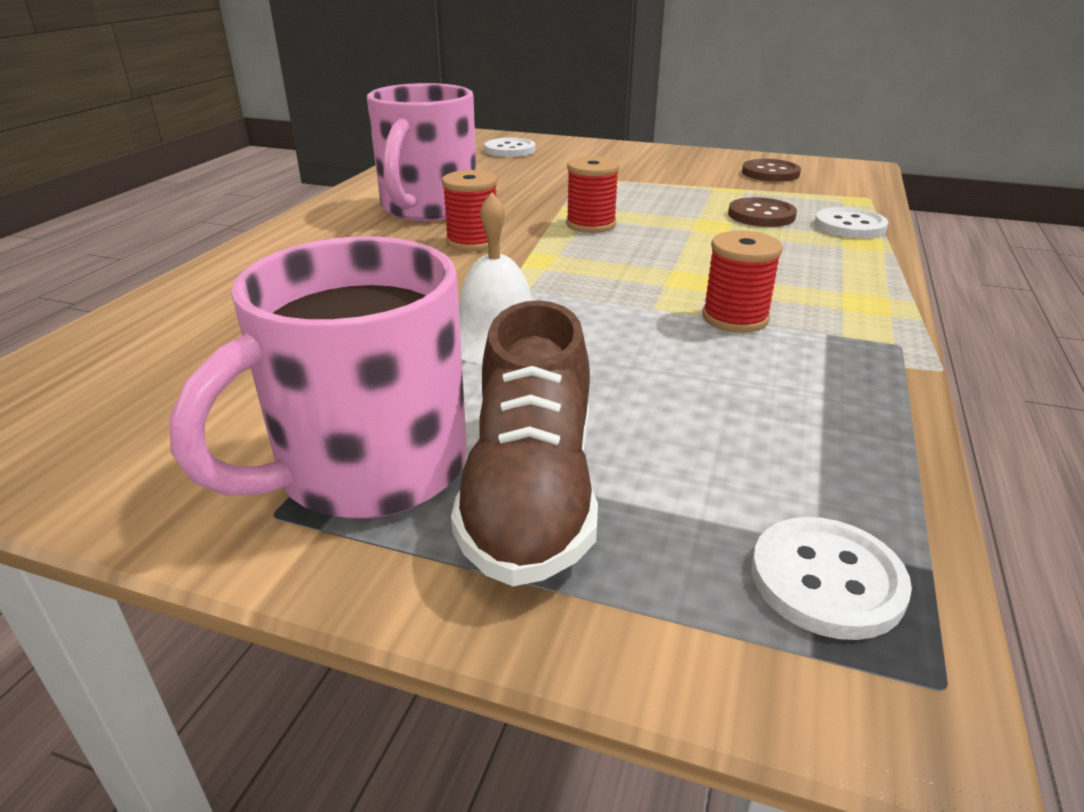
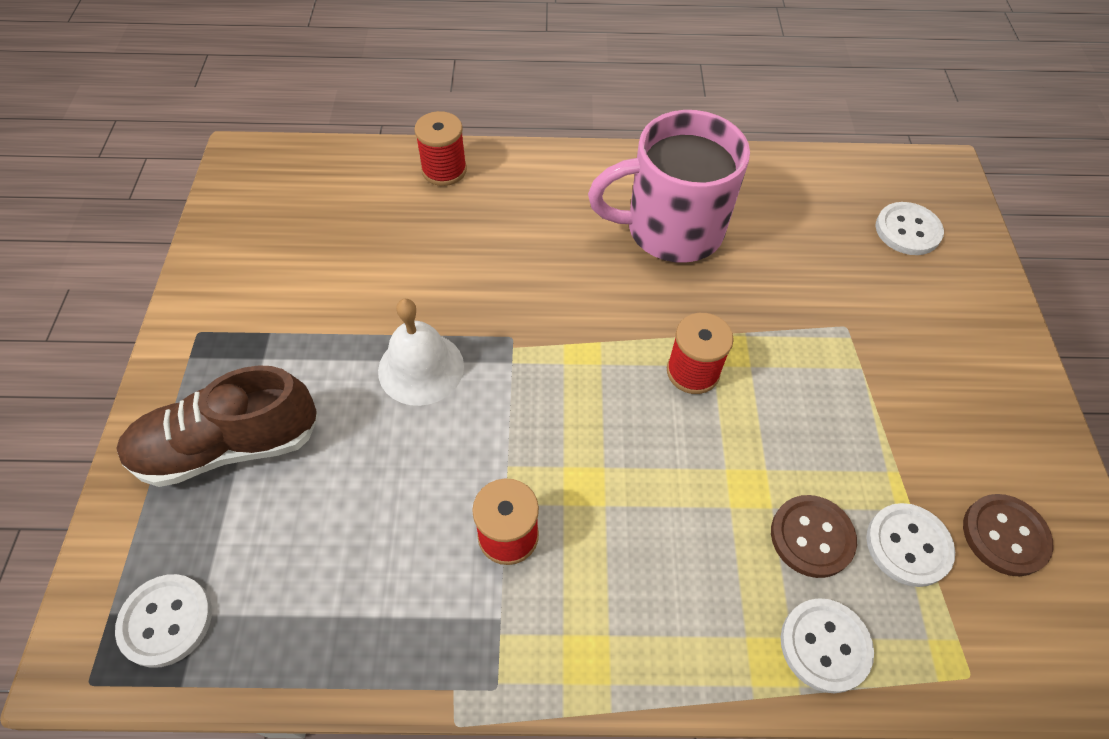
camera: 70 degrees right, 25 degrees up
pink mug [169,236,467,518] -> none
red spool [442,170,497,251] -> red spool moved to [414,111,467,186]
none -> white button [866,503,955,587]

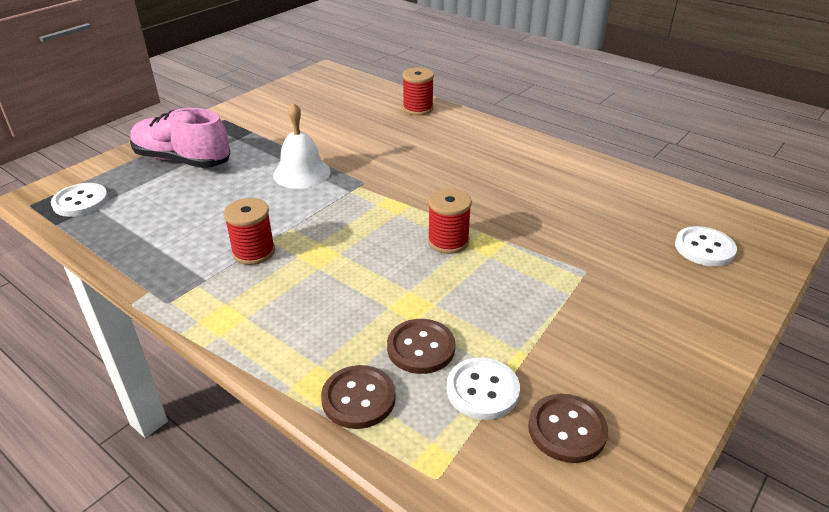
camera: 40 degrees right, 20 degrees down
brown shoe [116,365,318,487] -> pink shoe [130,108,230,168]
pink mug [588,110,750,263] -> none
white button [781,598,874,693] -> brown button [321,365,396,429]

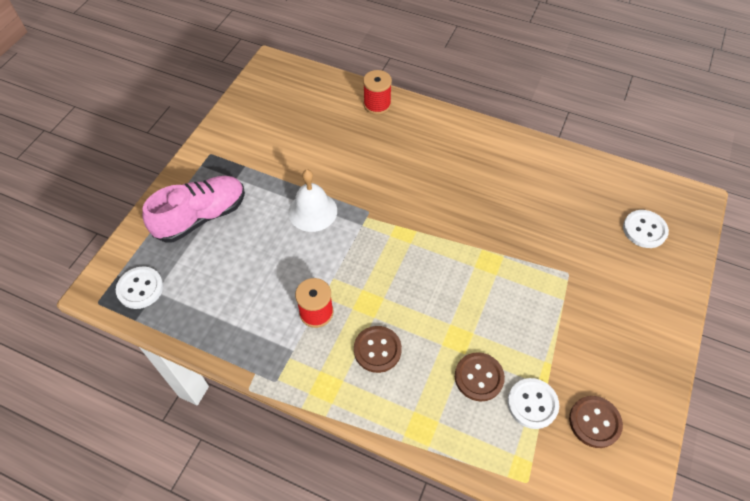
camera: 15 degrees left, 20 degrees up
pink shoe [130,108,230,168] -> pink shoe turned 135 degrees clockwise [142,176,245,243]
brown button [321,365,396,429] -> brown button moved to [354,326,402,373]
red spool [428,188,472,254] -> none

